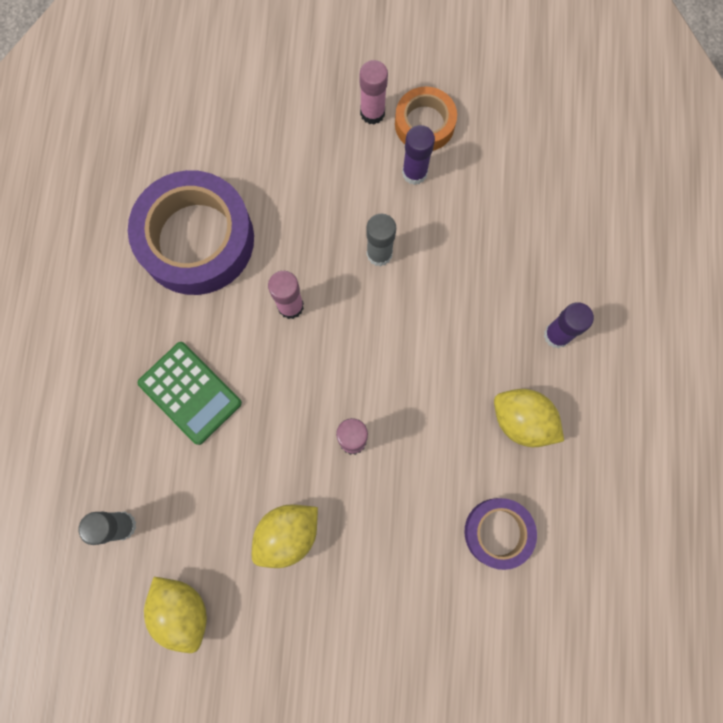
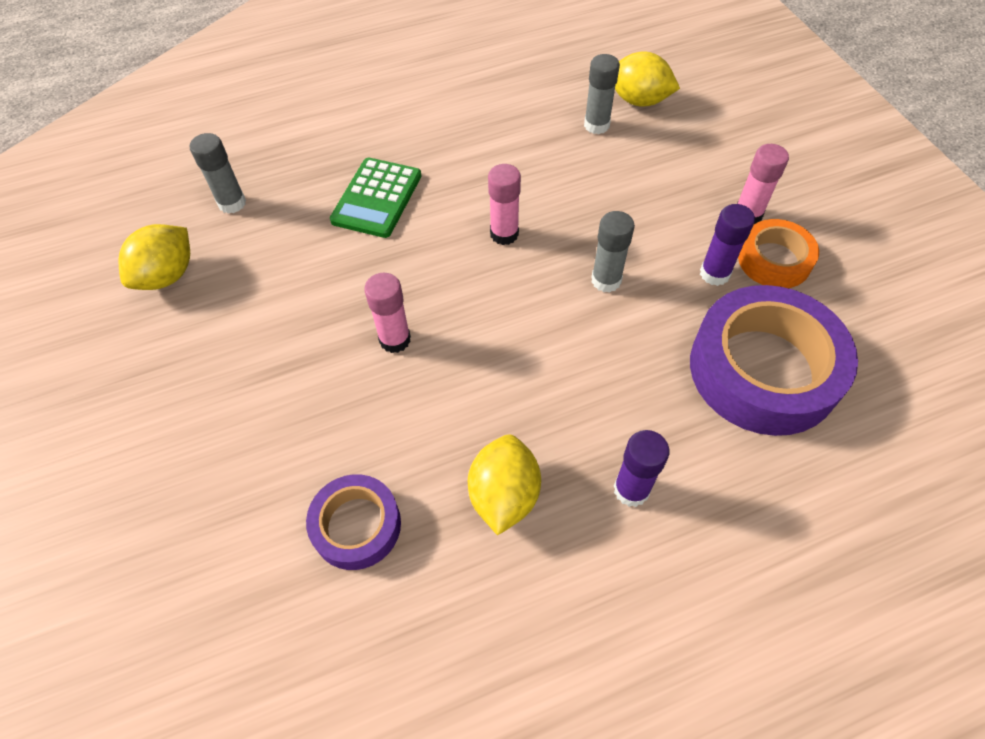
camera: 65 degrees right, 20 degrees down
purple tape [128,170,254,295] -> purple tape moved to [690,285,858,436]
yellow lemon [252,504,318,568] -> yellow lemon moved to [615,52,680,107]
none -> grey glue stick [584,54,620,134]

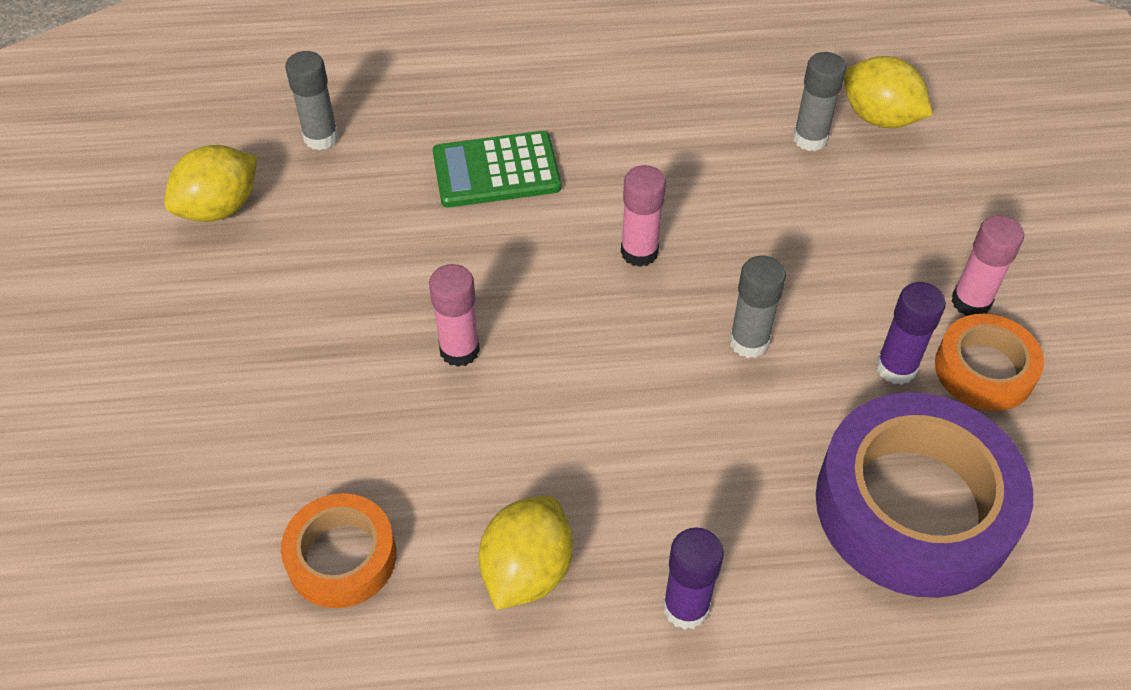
camera: 15 degrees right, 5 degrees down
purple tape [306,474,401,570] -> orange tape [281,493,396,608]
green calculator [330,157,421,238] -> green calculator turned 45 degrees clockwise [433,131,561,207]

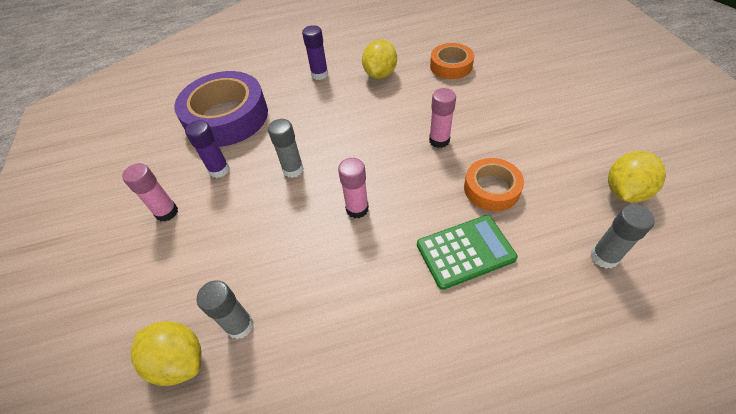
camera: 175 degrees right, 0 degrees up
orange tape [935,314,1044,411] -> orange tape moved to [464,158,524,211]

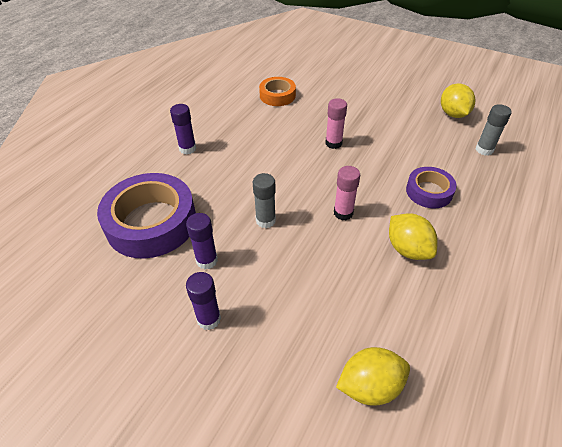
camera: 50 degrees left, 5 degrees down
pink glue stick [122,163,178,222] -> purple glue stick [186,272,221,330]
grey glue stick [197,281,253,339] -> none
yellow lemon [362,39,397,79] -> yellow lemon moved to [389,213,438,260]
green calculator [417,215,518,290] -> purple tape [406,167,457,208]
orange tape [464,158,524,211] -> none

